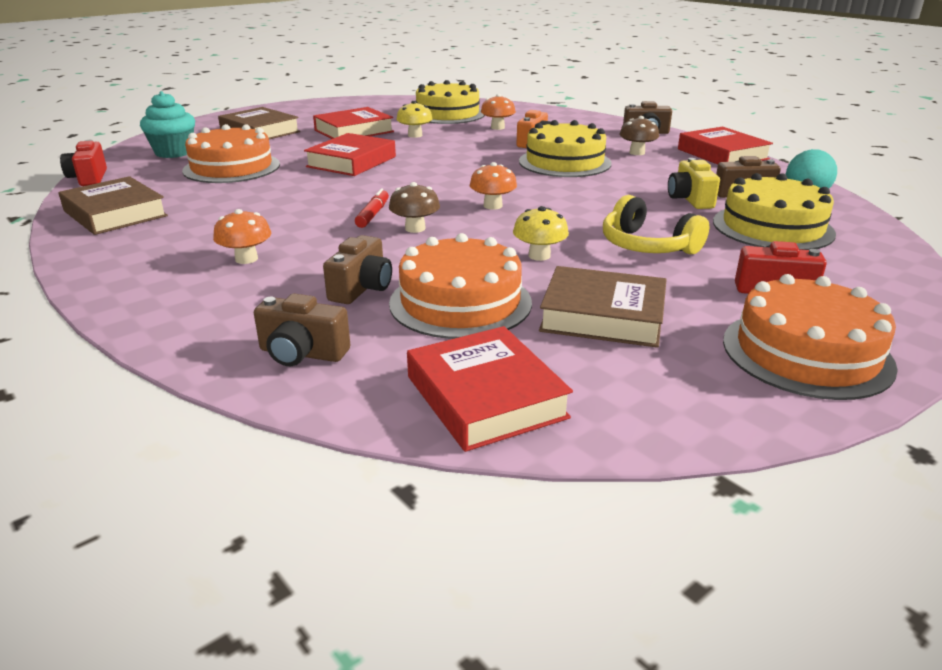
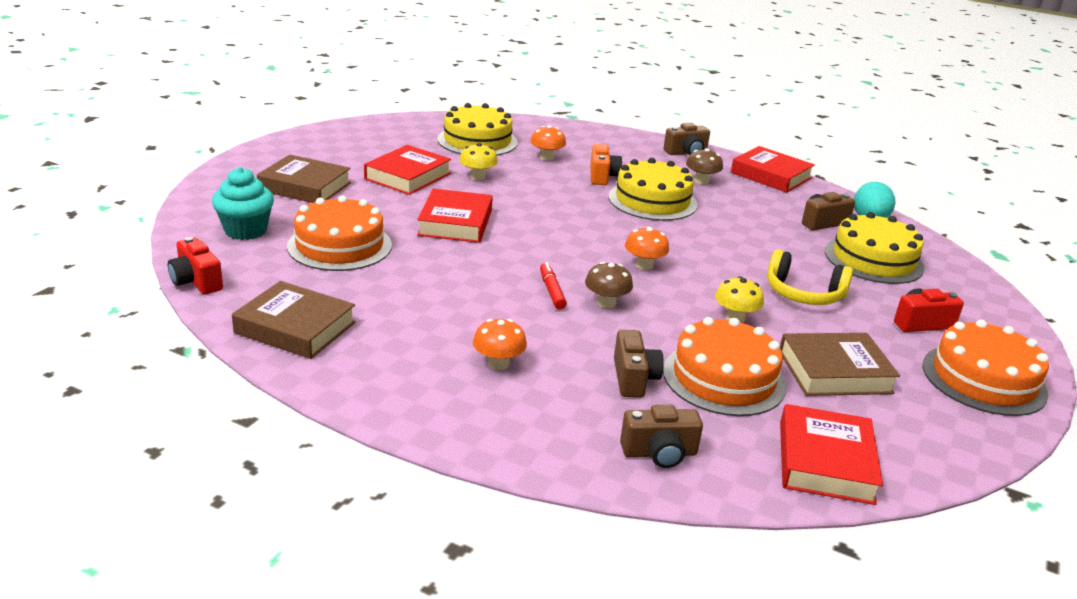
camera: 25 degrees left, 0 degrees up
red book [407,326,573,452] -> red book turned 60 degrees clockwise [780,404,883,505]
yellow camera [668,158,720,209] -> none

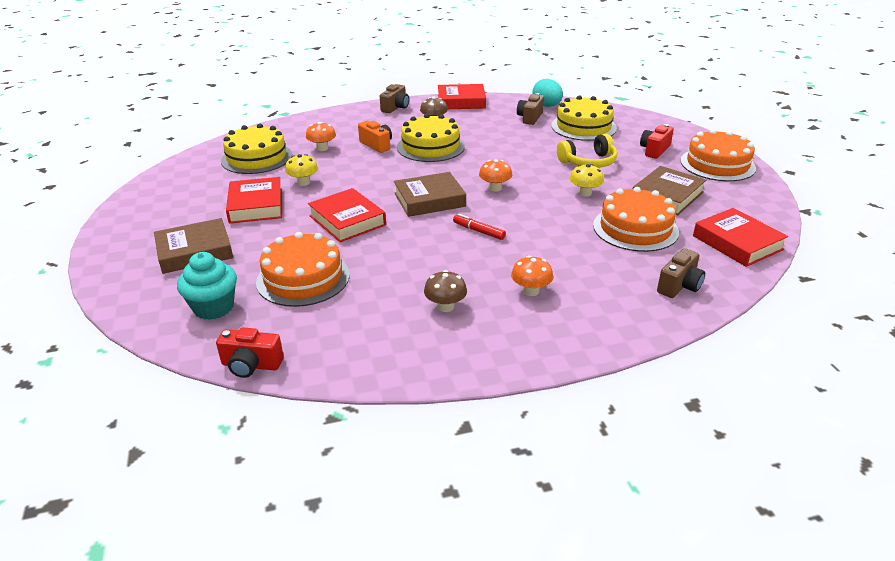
camera: 40 degrees left, 5 degrees up
brown book [232,281,356,359] -> brown book moved to [394,172,466,217]
brown mushroom [585,262,633,308] -> brown mushroom moved to [424,270,467,312]
brown camera [614,330,664,398] -> none

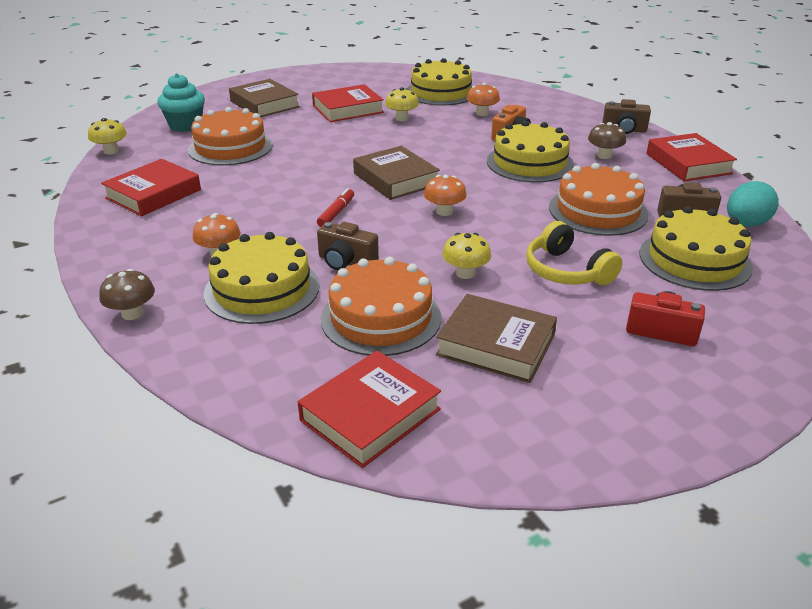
camera: 75 degrees right, 0 degrees up
red camera [216,327,284,378] -> yellow mushroom [88,118,127,155]
red book [308,188,386,242] -> red book moved to [101,159,201,216]
brown mushroom [424,270,467,312] -> brown mushroom moved to [99,269,155,320]
brown camera [657,248,705,298] -> brown camera moved to [317,222,379,270]
orange cake [680,129,756,181] -> orange cake moved to [549,163,648,236]
none -> yellow cake [204,232,320,324]

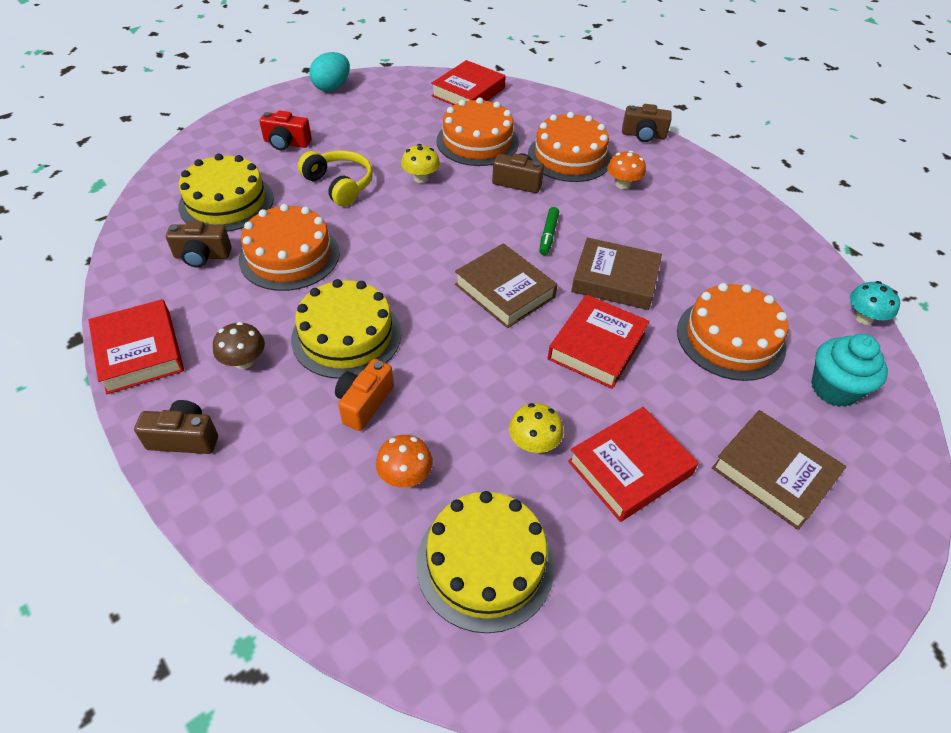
camera: 170 degrees right, 15 degrees up
yellow mushroom [88,118,127,155] -> turquoise mushroom [850,281,900,325]
brown mushroom [99,269,155,320] -> brown camera [622,104,672,142]
red book [101,159,201,216] -> red book moved to [548,295,649,389]
yellow cake [204,232,320,324] -> orange cake [528,112,612,182]
red marker [317,188,354,227] -> green marker [539,207,559,255]
orange mushroom [424,175,467,216] -> none
brown book [436,294,557,383] -> brown book moved to [571,237,662,310]
turquoise egg [727,181,779,227] -> turquoise egg moved to [309,52,350,91]

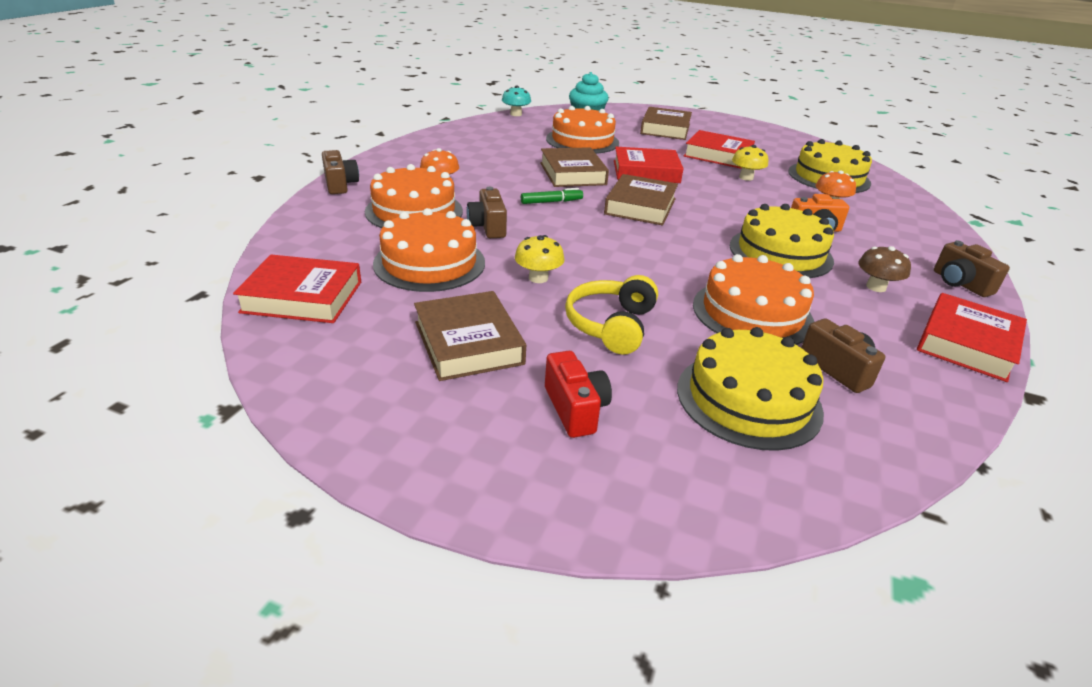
camera: 120 degrees left, 15 degrees down
turquoise egg [309,52,350,91] -> none
none -> brown book [414,291,526,381]

